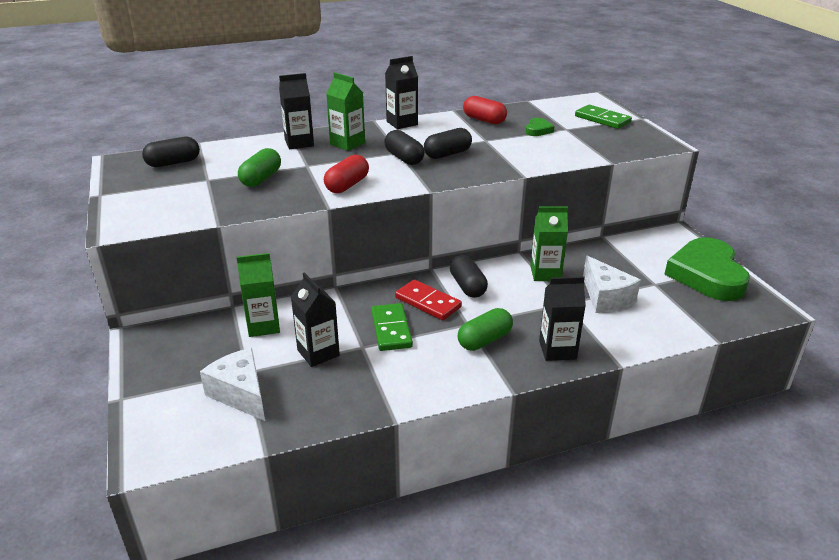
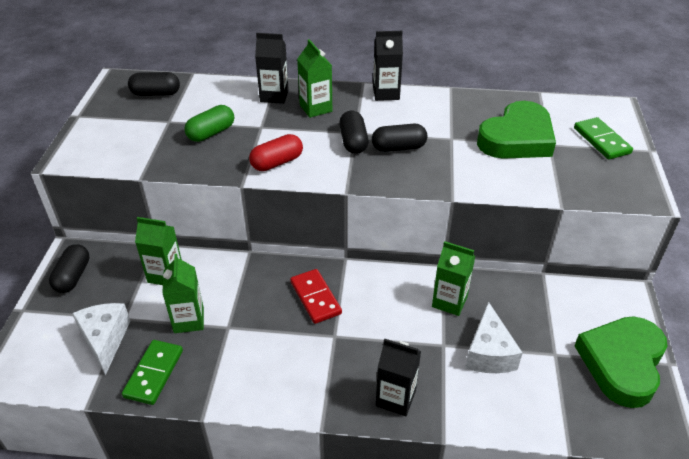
camera: 25 degrees right, 10 degrees up
black carton [291,272,340,367] -> green carton [162,254,204,333]
green domino [371,303,413,351] -> green domino moved to [122,340,183,405]
black capsule [450,255,488,298] -> black capsule moved to [49,244,90,293]
green capsule [458,308,513,351] -> none
red capsule [463,96,507,124] -> none
green heart [526,118,554,136] -> green heart [477,101,556,159], size x2.40

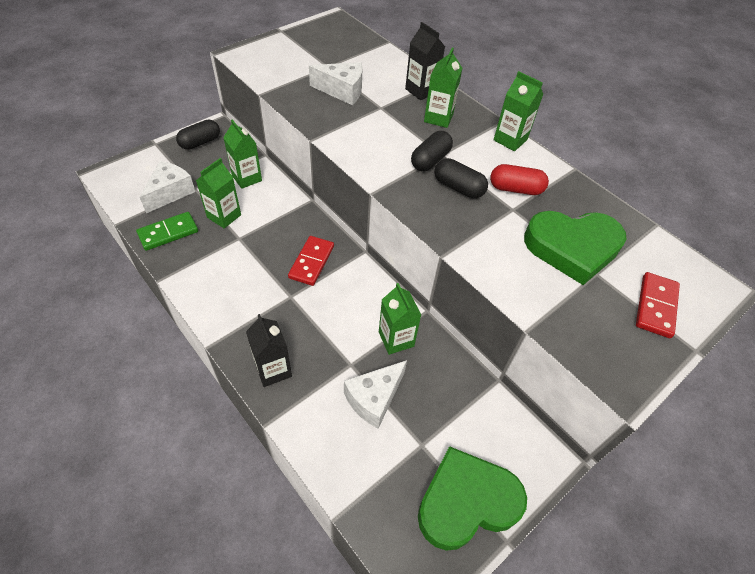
camera: 40 degrees right, 10 degrees up
black capsule [128,72,180,96] -> none
green capsule [184,105,234,142] -> white cheese [309,62,363,105]
red capsule [249,134,303,171] -> red capsule moved to [490,164,549,195]
black carton [373,31,403,101] -> green carton [494,71,544,151]
green domino [574,117,633,160] -> red domino [636,272,680,338]

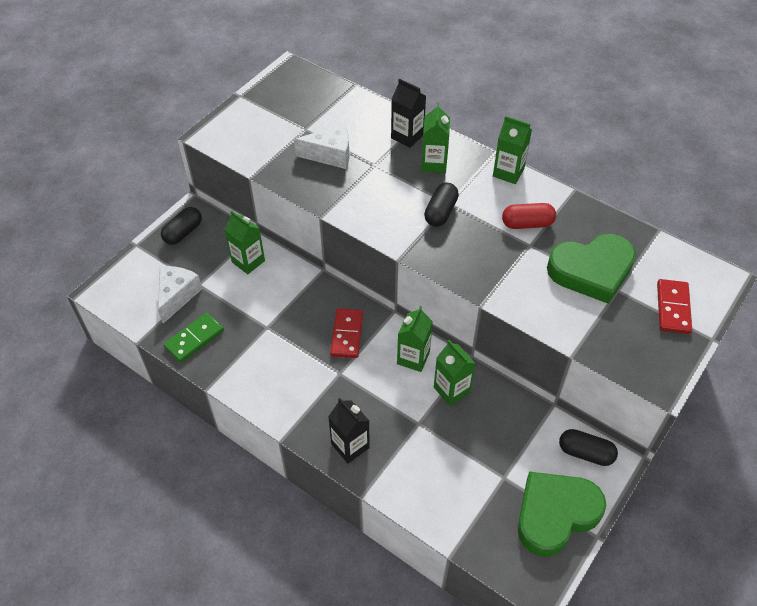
camera: 10 degrees left, 0 degrees up
green carton [196,158,241,228] -> green carton moved to [397,306,433,372]
white cheese [344,360,407,429] -> none
black capsule [434,158,488,198] -> black capsule moved to [559,429,618,466]

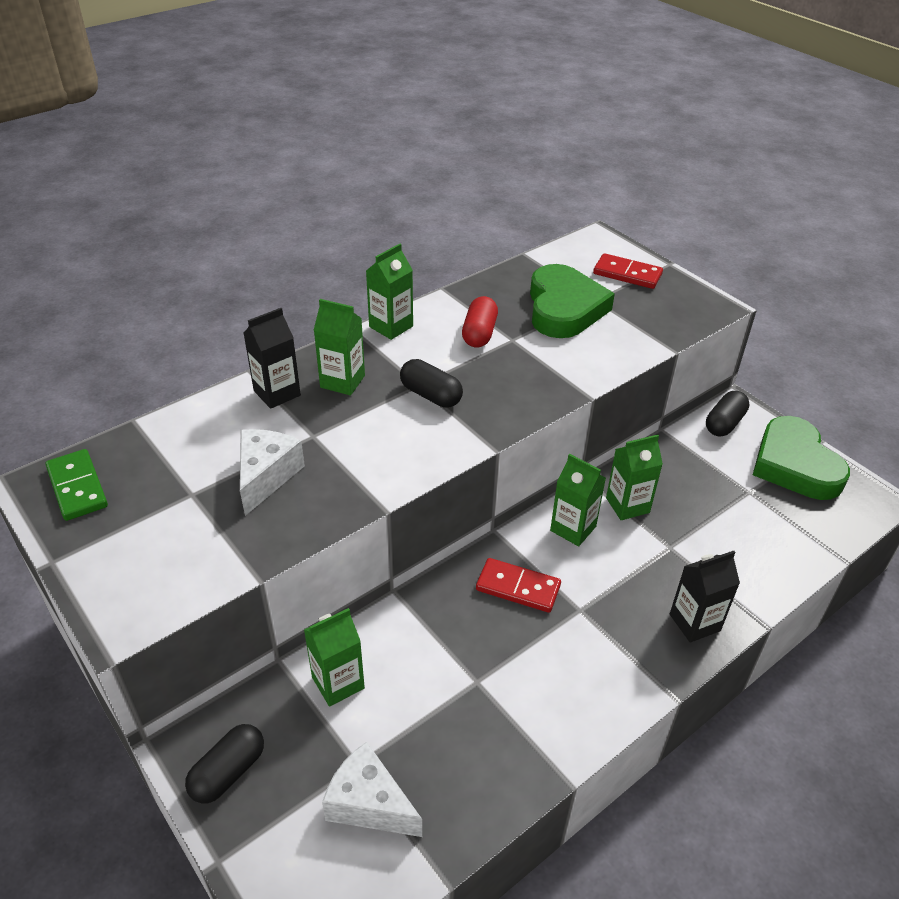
camera: 75 degrees left, 10 degrees down
black capsule [161,207,202,245] -> black capsule turned 75 degrees clockwise [185,724,264,803]
green domino [164,313,224,363] -> green domino moved to [45,449,108,521]

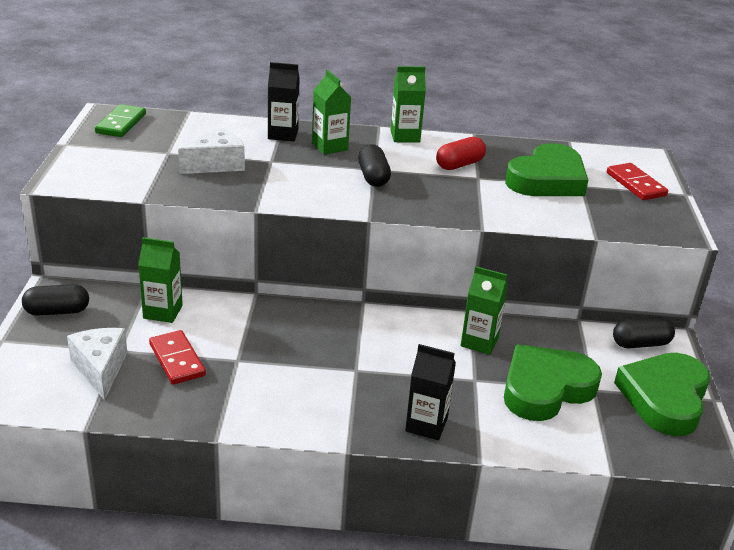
camera: 40 degrees right, 10 degrees down
red domino [476,558,561,613] -> red domino moved to [149,330,206,385]
green carton [550,454,606,546] -> none
none -> green heart [504,344,602,421]

